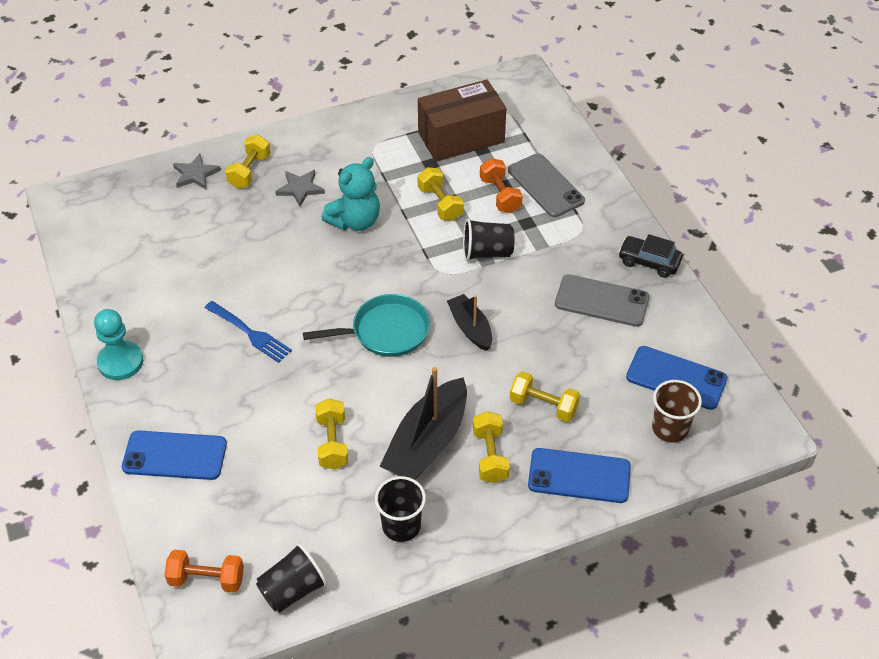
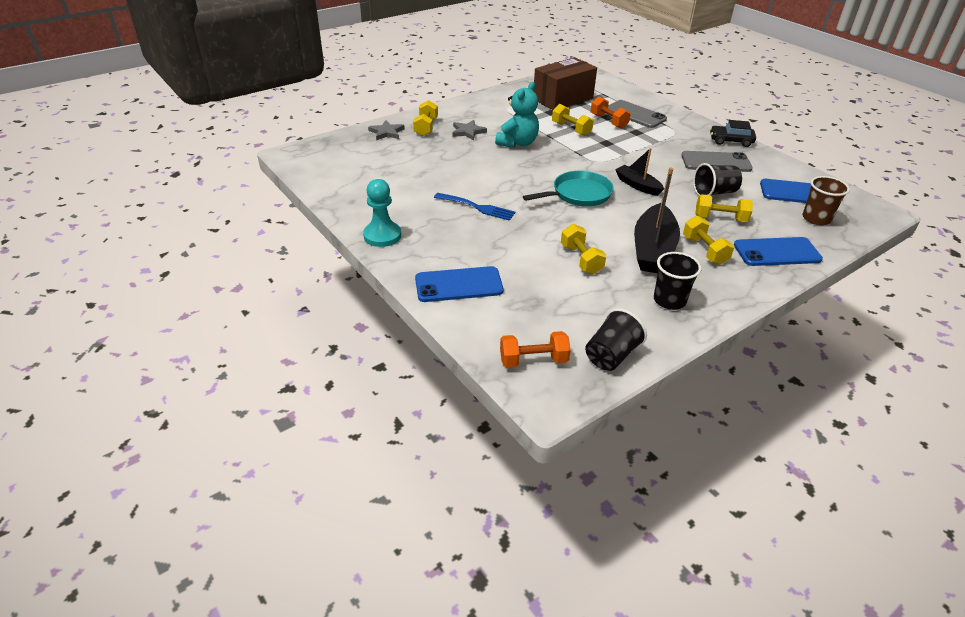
camera: 15 degrees left, 10 degrees down
black cup [463,219,515,261] -> black cup moved to [693,163,742,196]

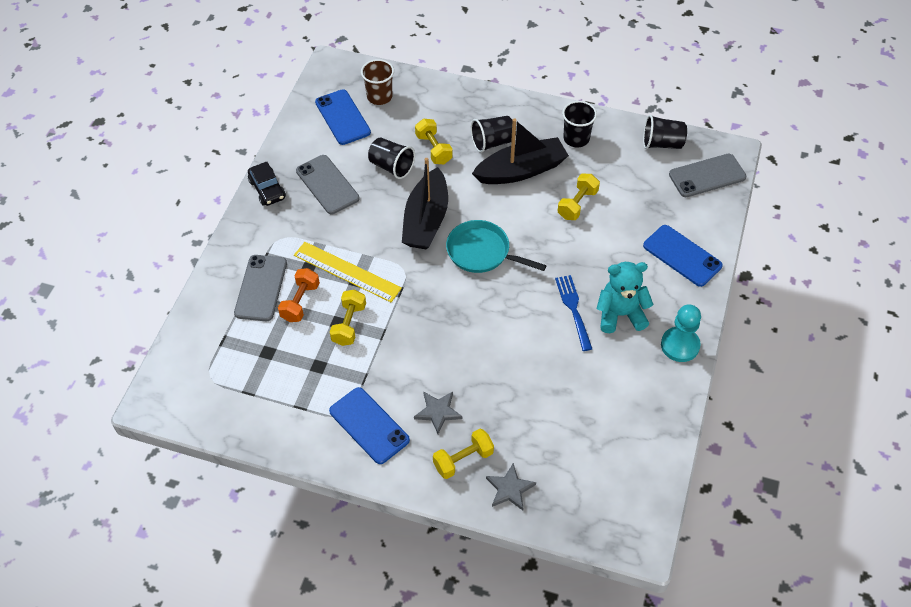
camera: 125 degrees left, 15 degrees up
turquoise teddy bear [495,82,539,148] -> turquoise teddy bear moved to [596,262,654,333]
orange dumbbell [500,331,571,368] -> grey phone [669,154,746,197]
brown box [534,57,597,110] -> none
black boat [615,148,664,196] -> black boat [402,158,448,250], size x1.71
yellow dumbbell [683,216,734,265] -> black cup [471,116,516,153]
blue phone [734,237,823,266] -> blue phone moved to [329,387,410,464]
none -> yellow ruler [294,242,402,302]

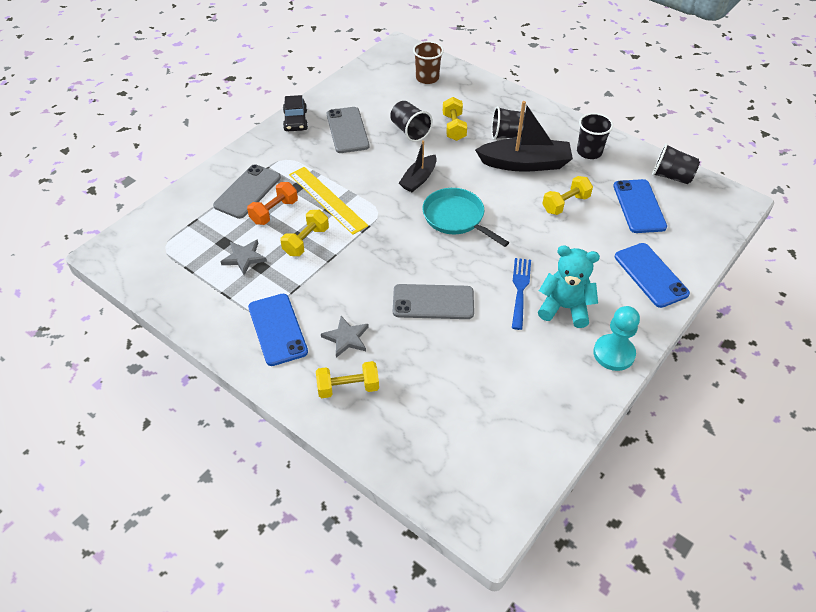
camera: 20 degrees right, 5 degrees down
blue phone [315,89,371,145] -> blue phone moved to [613,179,667,233]
black boat [402,158,448,250] -> black boat [399,140,437,192], size x0.58
grey star [486,463,536,511] -> grey star moved to [221,239,267,275]
grey phone [669,154,746,197] -> grey phone moved to [393,284,474,319]

